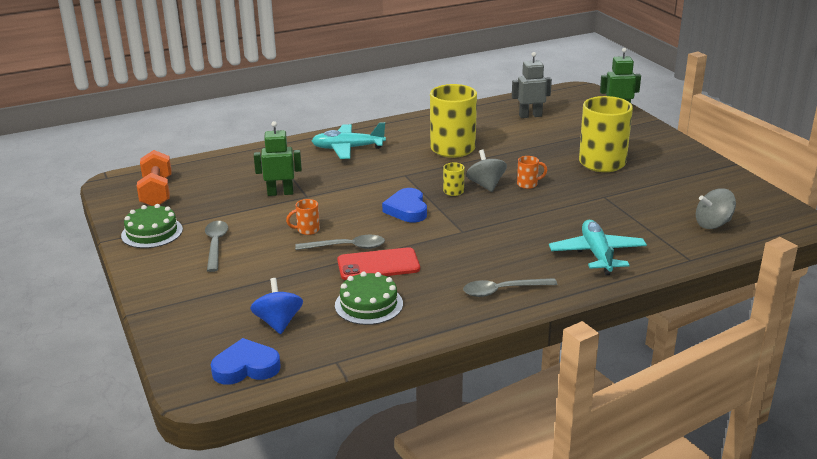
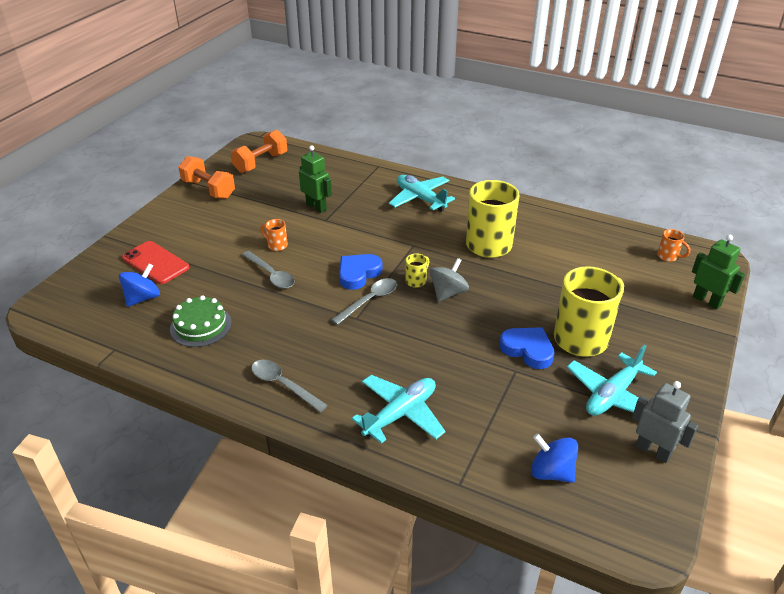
camera: 50 degrees right, 10 degrees up
green cake [121,204,183,248] -> orange dumbbell [178,156,235,199]
grey spoon [205,221,228,272] -> grey spoon moved to [331,278,397,325]
blue heart [211,338,281,385] -> blue heart moved to [500,327,554,369]
red phone [337,247,420,280] -> red phone moved to [122,241,189,284]
grey robot [512,52,552,118] -> grey robot moved to [632,381,698,463]
orange mug [517,156,547,189] -> orange mug moved to [657,229,690,262]
grey spinning top [696,188,736,229] -> blue spinning top [531,433,578,483]
none -> turquoise plane [567,345,657,416]

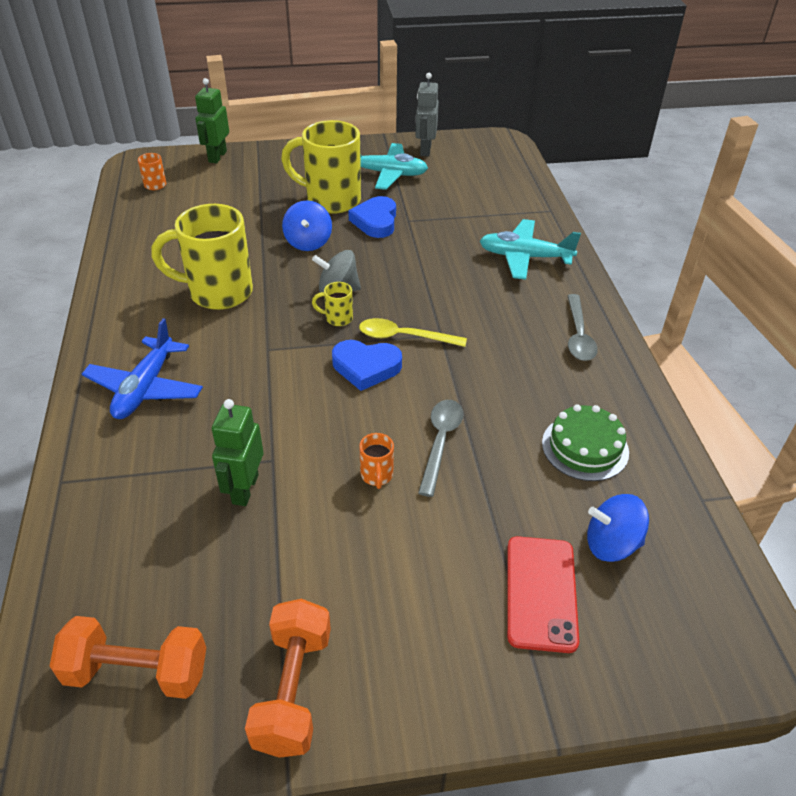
camera: 125 degrees left, 5 degrees up
grey spoon [331,278,397,325] -> yellow spoon [359,318,467,347]
turquoise plane [389,175,455,212] -> blue plane [82,318,203,419]
blue spinning top [531,433,578,483] -> blue spinning top moved to [282,200,332,251]

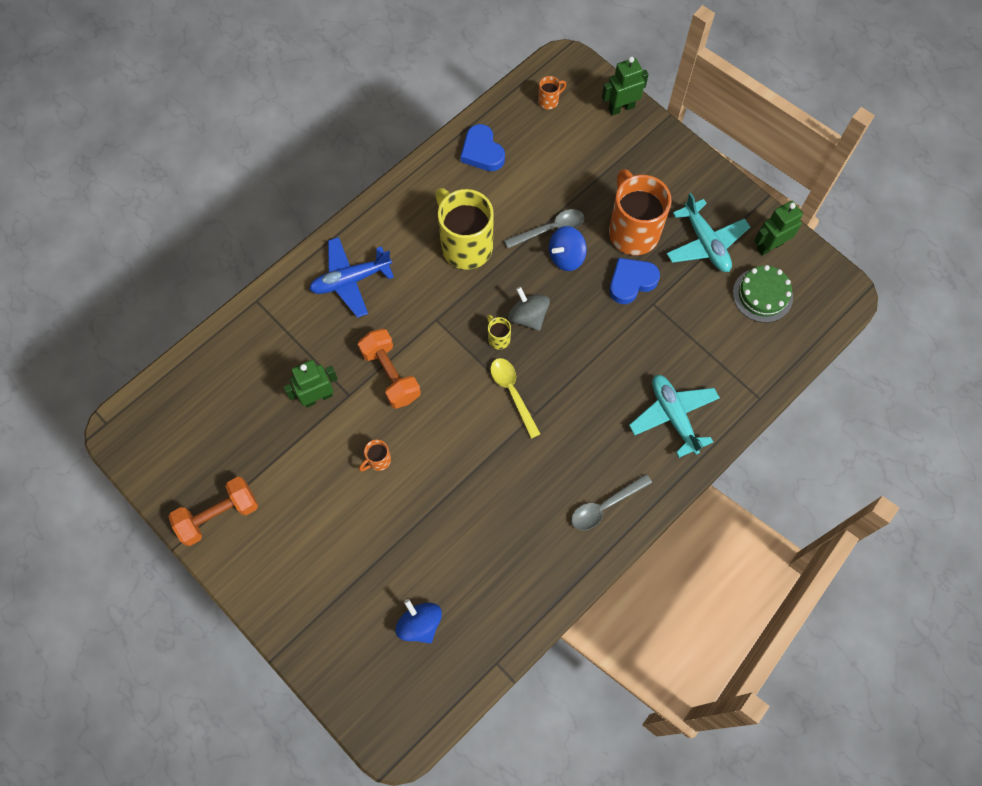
camera: 55 degrees right, 25 degrees up
orange dumbbell [50,616,206,699] -> orange dumbbell moved to [358,329,421,409]
yellow mug [281,120,361,213] -> orange mug [609,169,671,255]
blue heart [332,340,402,391] -> blue heart moved to [461,124,505,171]
grey robot [415,73,439,157] -> green robot [754,201,803,256]
grey spoon [418,400,463,497] -> grey spoon moved to [504,209,584,248]
red phone [507,536,579,653] -> none
green cake [542,404,629,481] -> green cake moved to [733,265,793,323]

